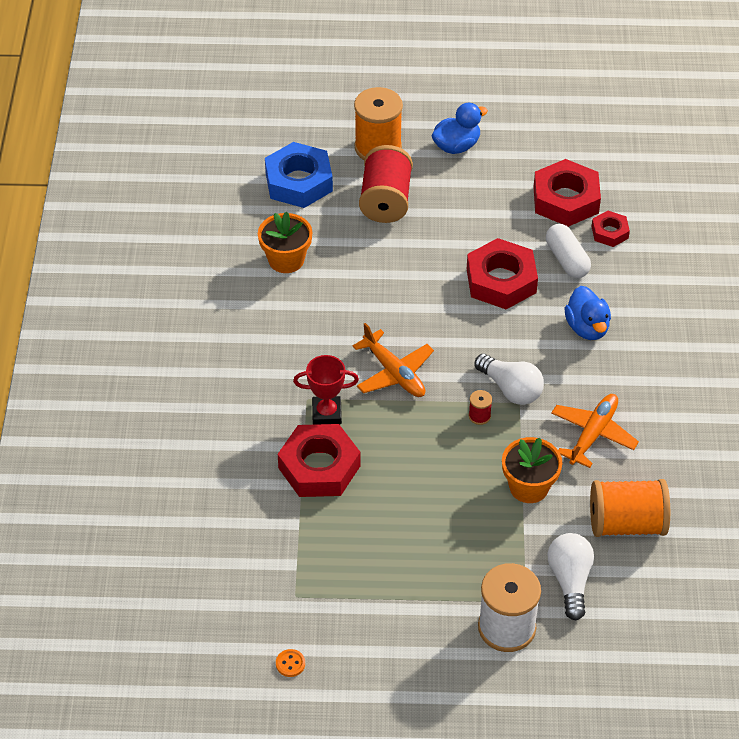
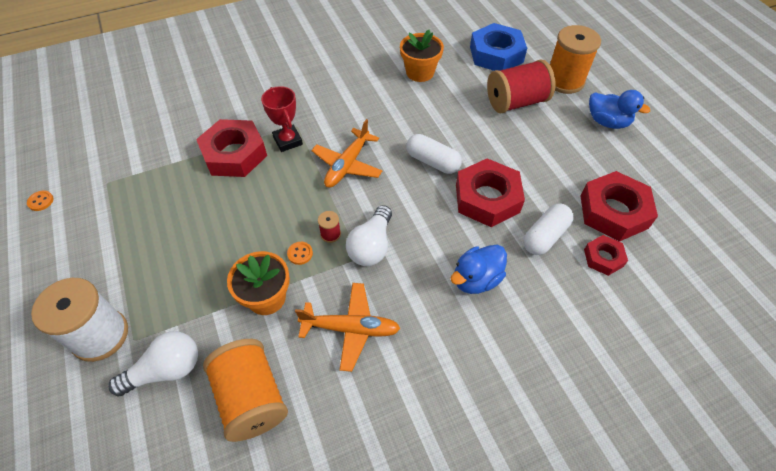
camera: 65 degrees right, 5 degrees up
none -> orange button [287,242,313,265]
none -> white capsule [406,134,462,174]

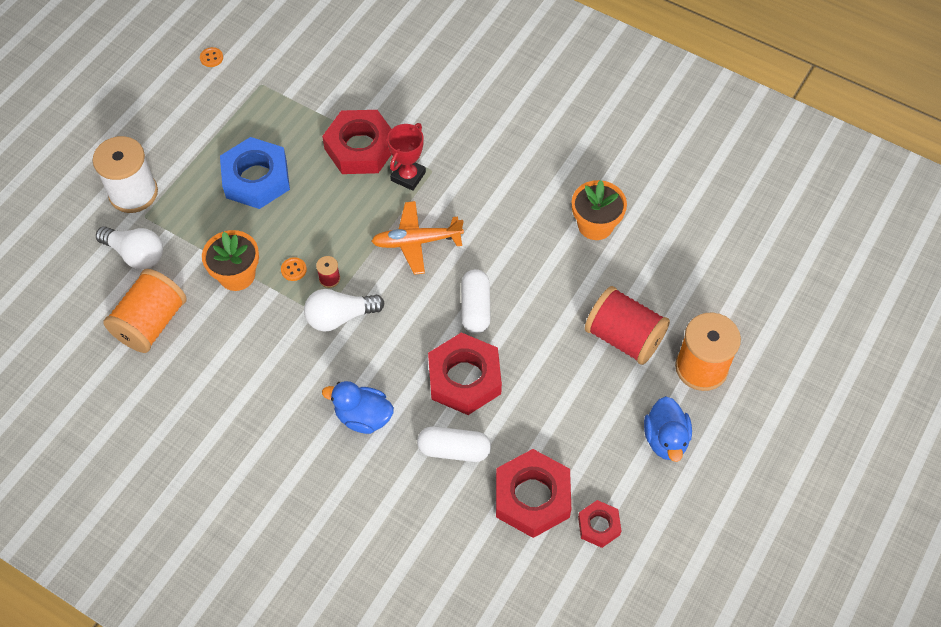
camera: 55 degrees right, 5 degrees up
orange plane [295,283,401,372] -> none
blue nut [470,23,527,71] -> blue nut moved to [220,137,290,209]
red nut [584,235,628,276] -> red nut moved to [578,500,621,548]

